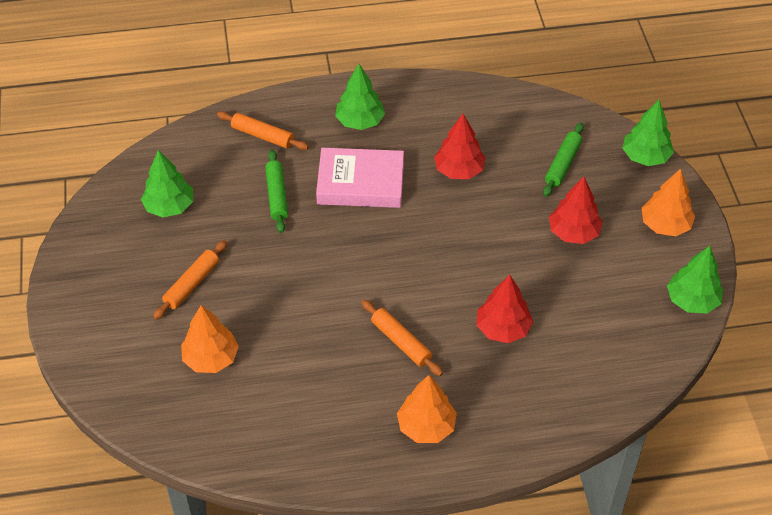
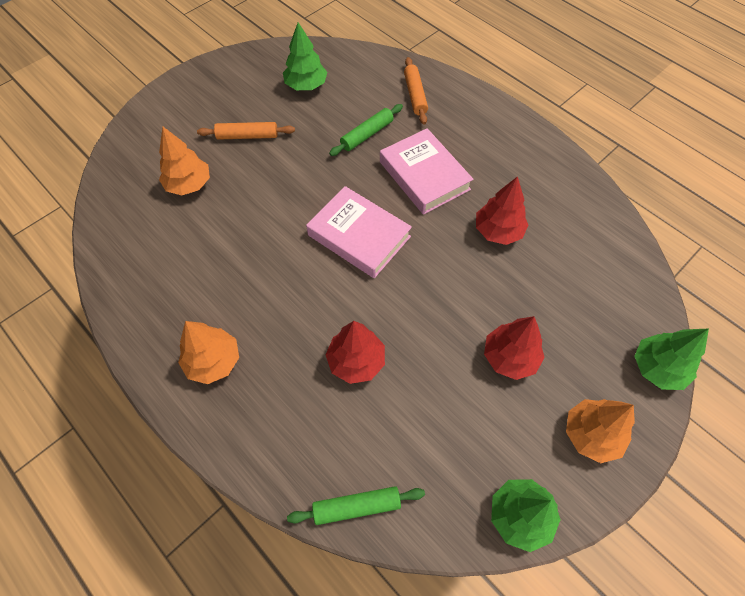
camera: 55 degrees right, 10 degrees up
green tree [335,64,385,130] -> none
orange rolling pin [361,300,443,376] -> none
green rolling pin [543,123,584,197] -> green rolling pin moved to [287,486,425,525]
none -> pink book [306,186,412,278]

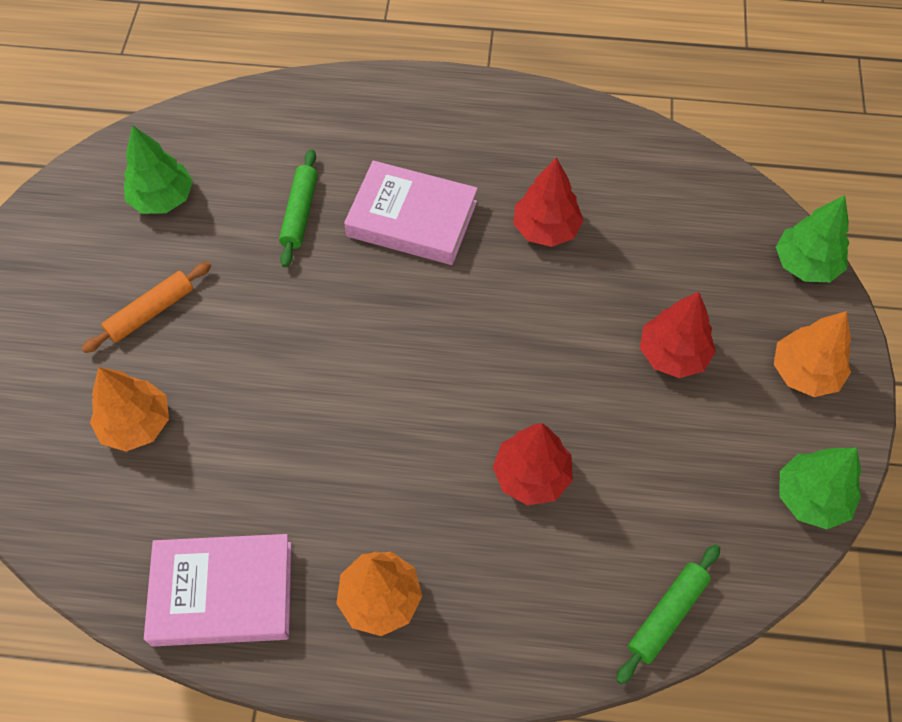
camera: 40 degrees left, 0 degrees up
pink book [306,186,412,278] -> pink book moved to [144,534,292,646]
orange rolling pin [404,57,428,125] -> none

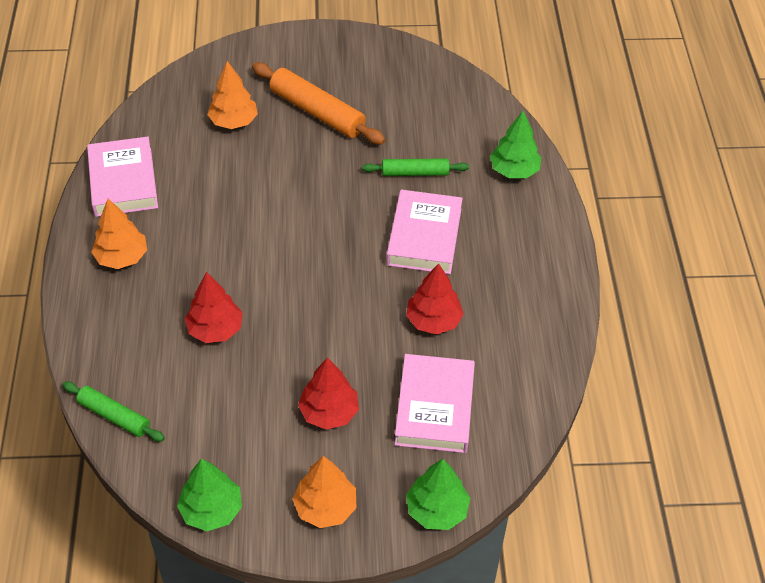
camera: 80 degrees right, 10 degrees down
orange rolling pin [81,262,211,353] -> orange rolling pin [252,62,385,145], size x1.67
green tree [124,125,193,214] -> green tree moved to [490,111,541,178]
none -> pink book [394,354,475,453]

